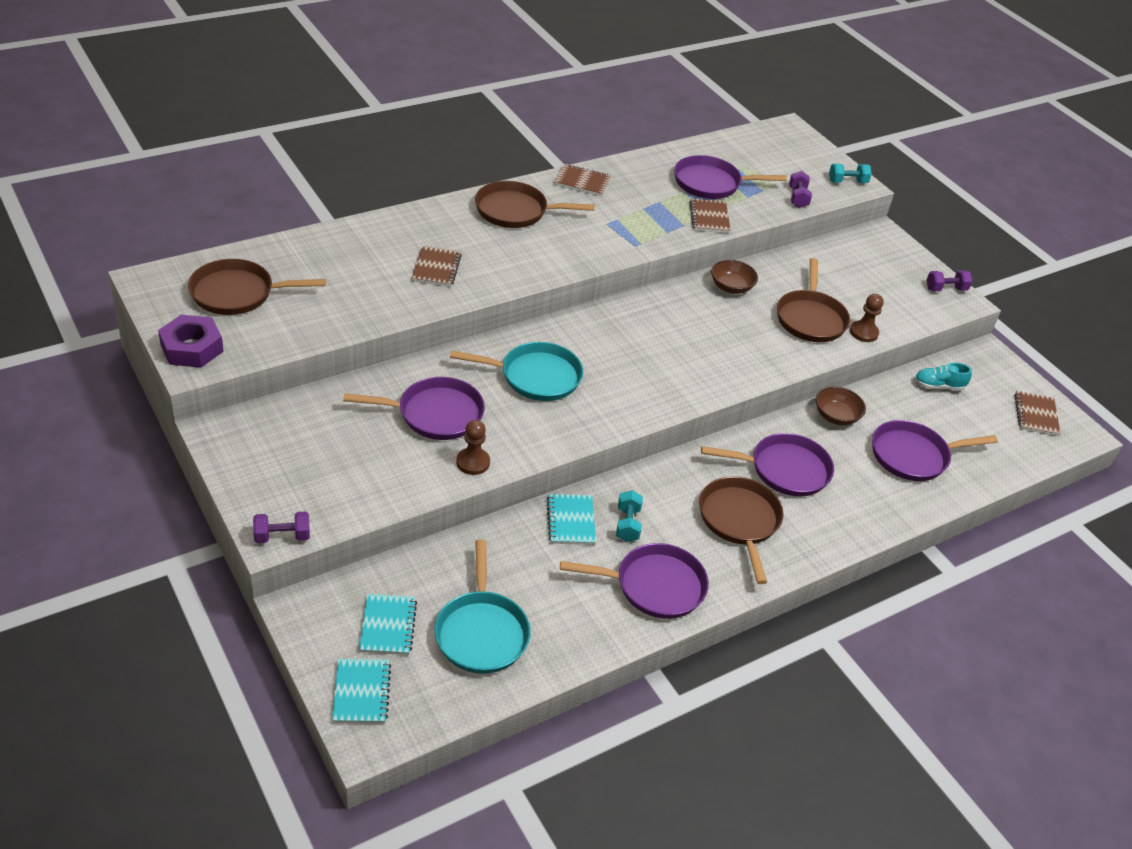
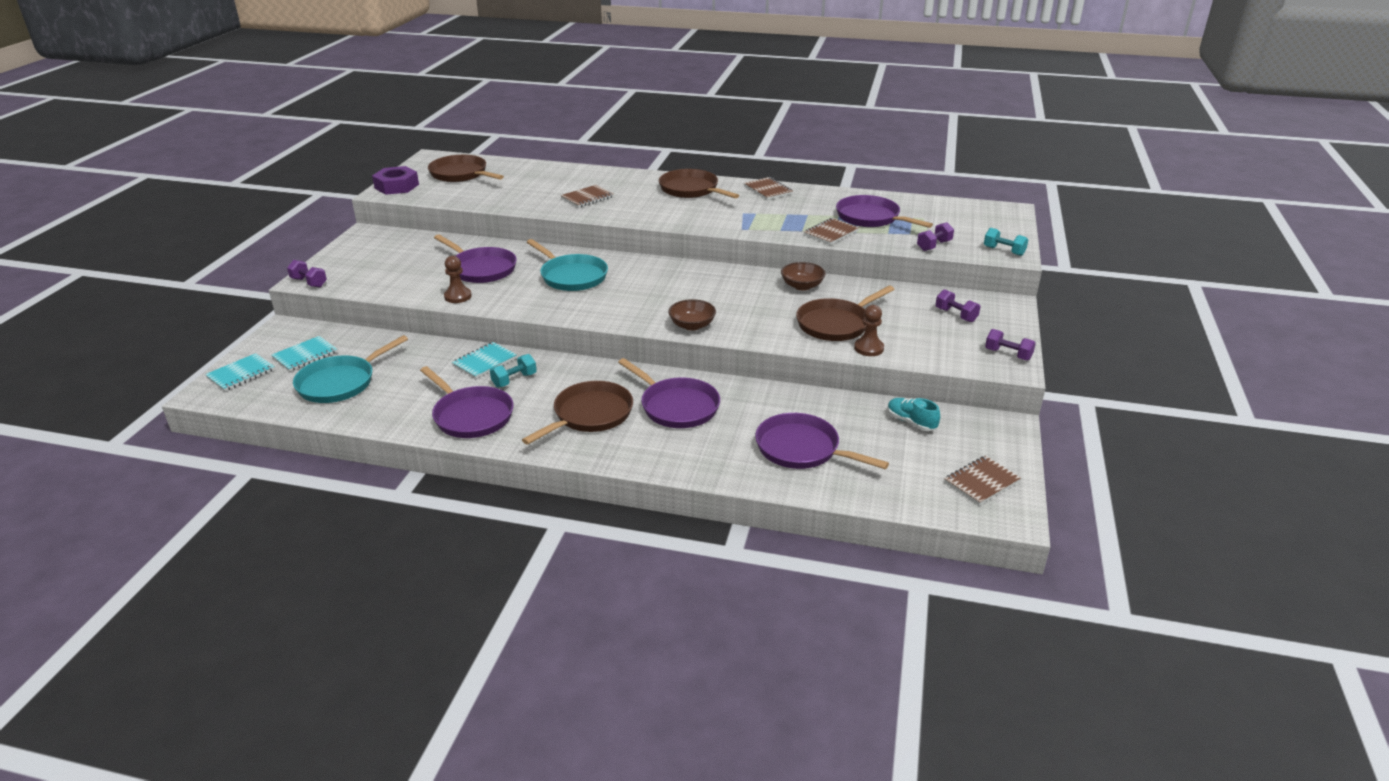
camera: 50 degrees right, 10 degrees down
brown bowl [816,387,866,425] -> brown bowl moved to [668,299,716,331]
none -> purple dumbbell [936,289,981,322]

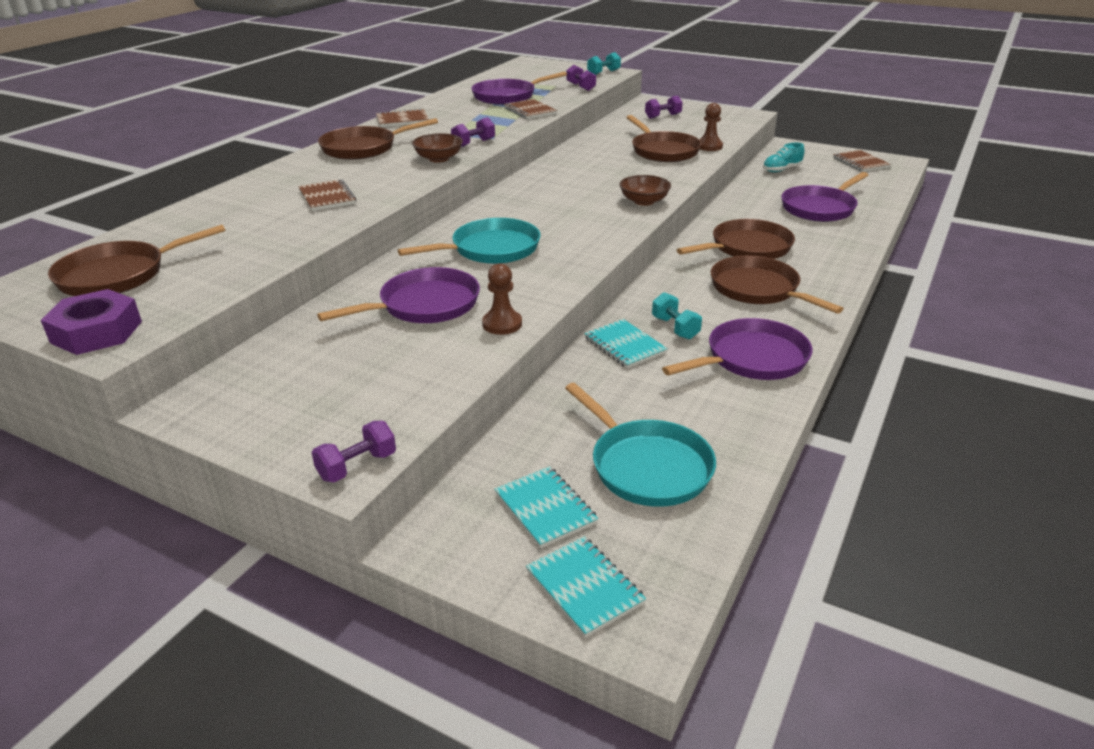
camera: 75 degrees left, 0 degrees up
purple pan [618,358,720,428] -> brown pan [677,219,795,259]
brown bowl [781,262,826,291] -> brown bowl moved to [412,133,463,163]
purple dumbbell [985,329,1036,361] -> purple dumbbell moved to [451,117,495,147]

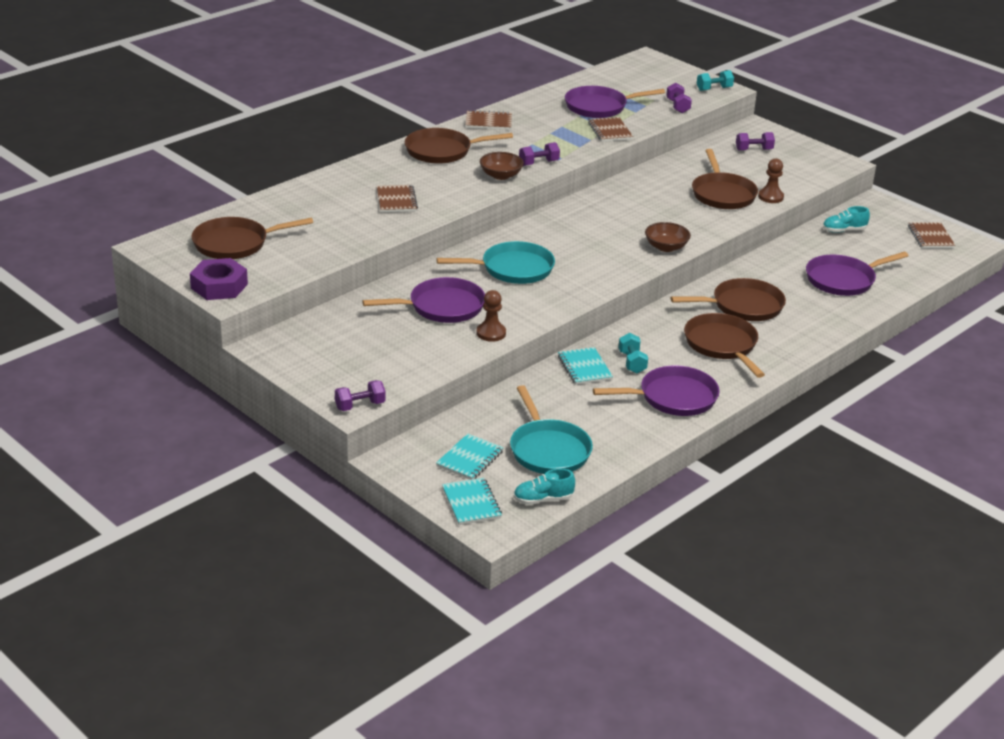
camera: 15 degrees right, 0 degrees up
turquoise notebook [495,466,598,548] -> turquoise notebook turned 45 degrees clockwise [436,433,504,480]
none -> turquoise shoe [514,469,575,505]

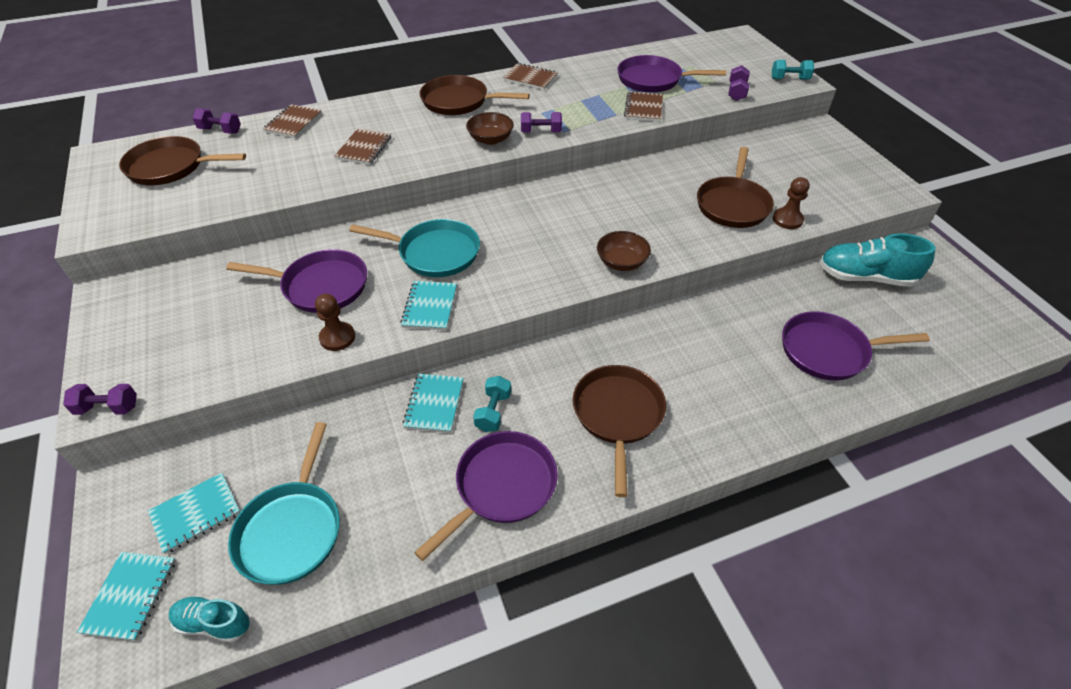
camera: 25 degrees right, 15 degrees up
purple nut [190,258,248,300] -> none
purple pan [593,365,720,416] -> purple pan turned 60 degrees counterclockwise [414,431,558,561]
brown pan [671,278,786,321] -> none
purple dumbbell [736,132,775,151] -> purple dumbbell moved to [193,108,241,134]
turquoise shoe [823,206,870,233] -> turquoise shoe [819,233,935,287], size x1.74
brown notebook [908,222,956,249] -> brown notebook moved to [263,104,322,138]
none -> turquoise notebook [400,281,457,330]

